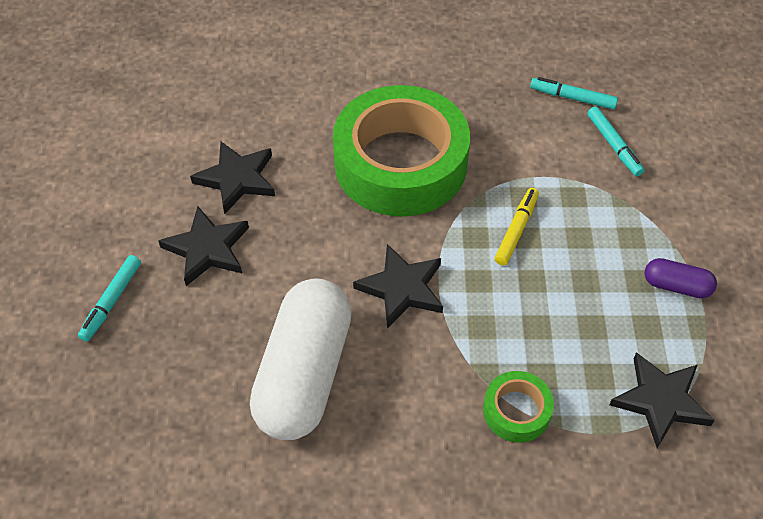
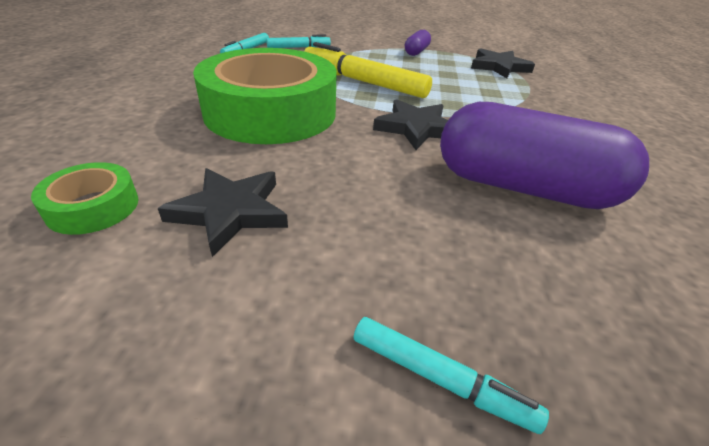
camera: 85 degrees left, 15 degrees down
black star [158,206,249,286] -> none
white capsule [250,278,352,440] -> purple capsule [440,102,649,209]
green tape [483,371,554,443] -> green tape moved to [31,162,138,235]
yellow marker [495,188,539,266] -> yellow marker [304,42,432,98], size x1.86

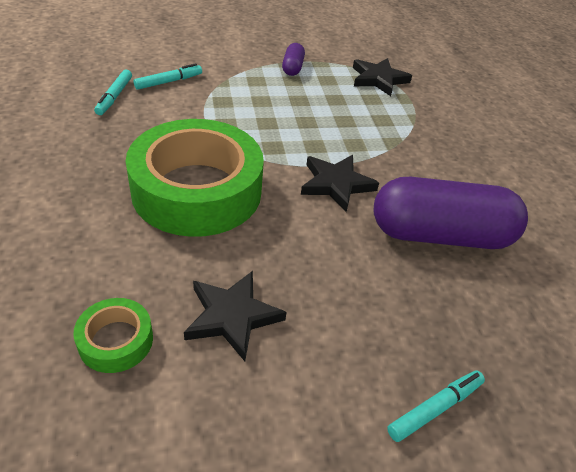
camera: 20 degrees left, 5 degrees up
yellow marker [304,42,432,98] -> none
turquoise marker [354,317,549,434] -> turquoise marker turned 45 degrees counterclockwise [387,370,485,442]

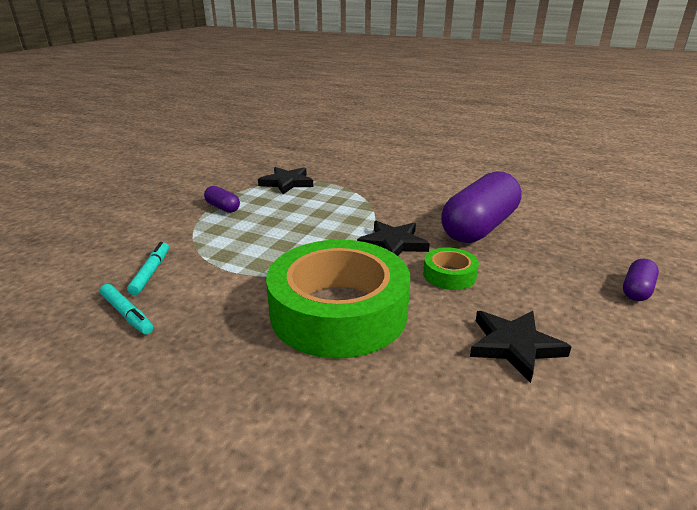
camera: 50 degrees left, 15 degrees down
green tape [73,298,153,373] -> green tape moved to [423,247,479,290]
turquoise marker [387,370,485,442] -> purple capsule [623,259,659,301]

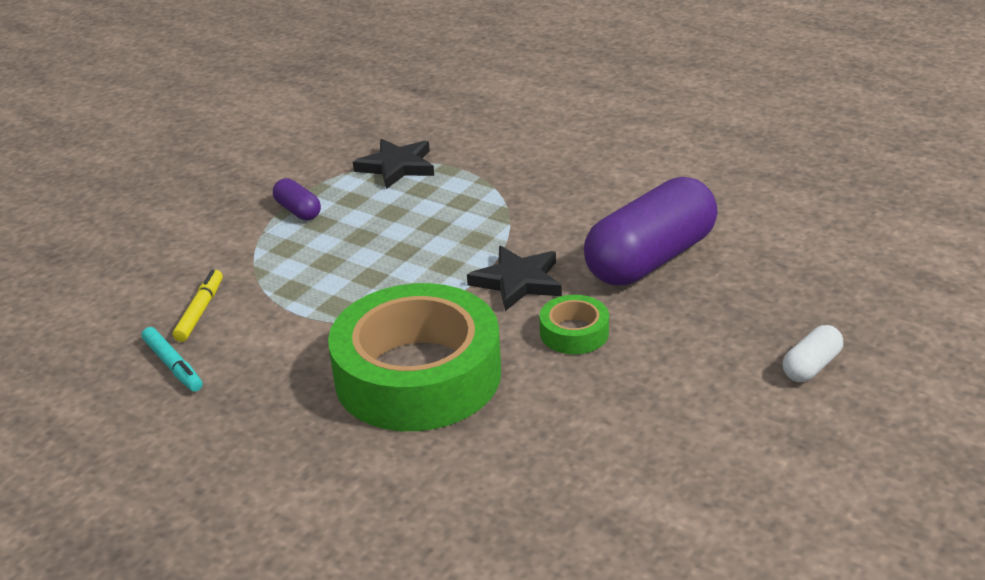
camera: 10 degrees right, 5 degrees up
turquoise marker [127,242,169,295] -> yellow marker [173,270,223,342]
black star [470,311,572,383] -> none
purple capsule [623,259,659,301] -> white capsule [783,325,843,382]

